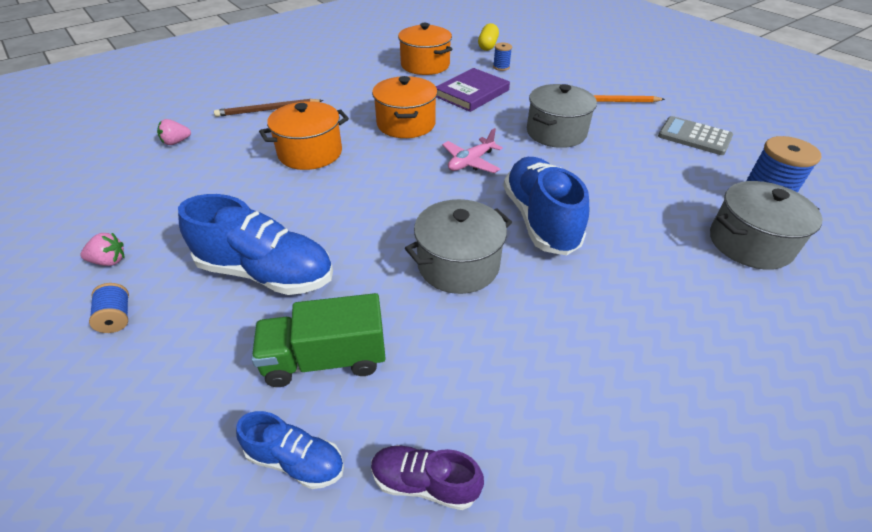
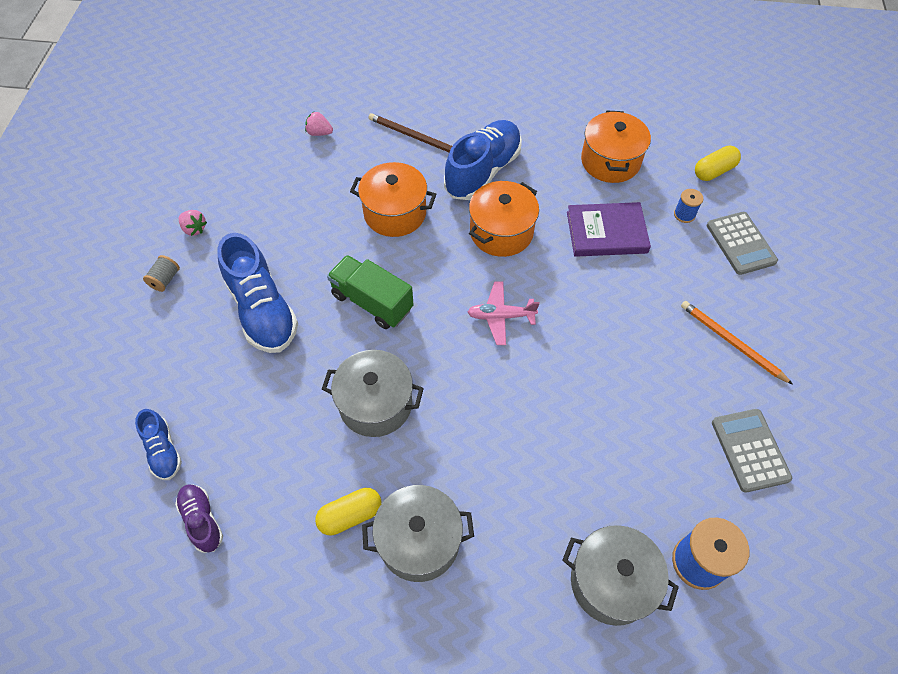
camera: 45 degrees right, 15 degrees up
blue spool [89,283,129,333] -> grey spool [143,255,180,292]
green truck [251,293,386,387] -> green truck moved to [327,255,414,329]
blue shoe [504,157,589,255] -> blue shoe moved to [444,120,522,200]
grey pot [527,84,597,148] -> grey pot moved to [362,485,474,582]
none -> yellow capsule [315,488,382,535]
none -> grey calculator [707,212,778,275]

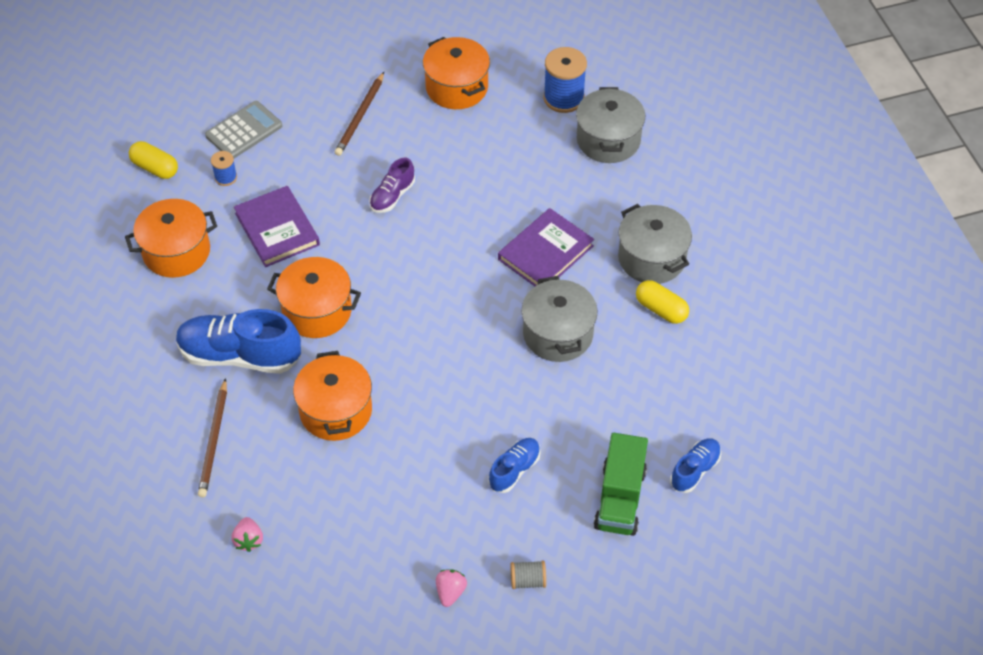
camera: 115 degrees left, 5 degrees down
purple shoe [175,484,223,553] -> purple shoe moved to [369,158,415,213]
blue shoe [217,233,298,353] -> blue shoe [489,438,540,493], size x0.53
green truck [327,255,414,329] -> green truck moved to [594,433,648,536]
pink plane [468,282,540,345] -> none
orange pencil [681,301,793,385] -> brown pencil [335,72,384,156]
grey calculator [712,409,792,493] -> orange pot [423,37,490,109]
none -> purple book [498,208,594,286]

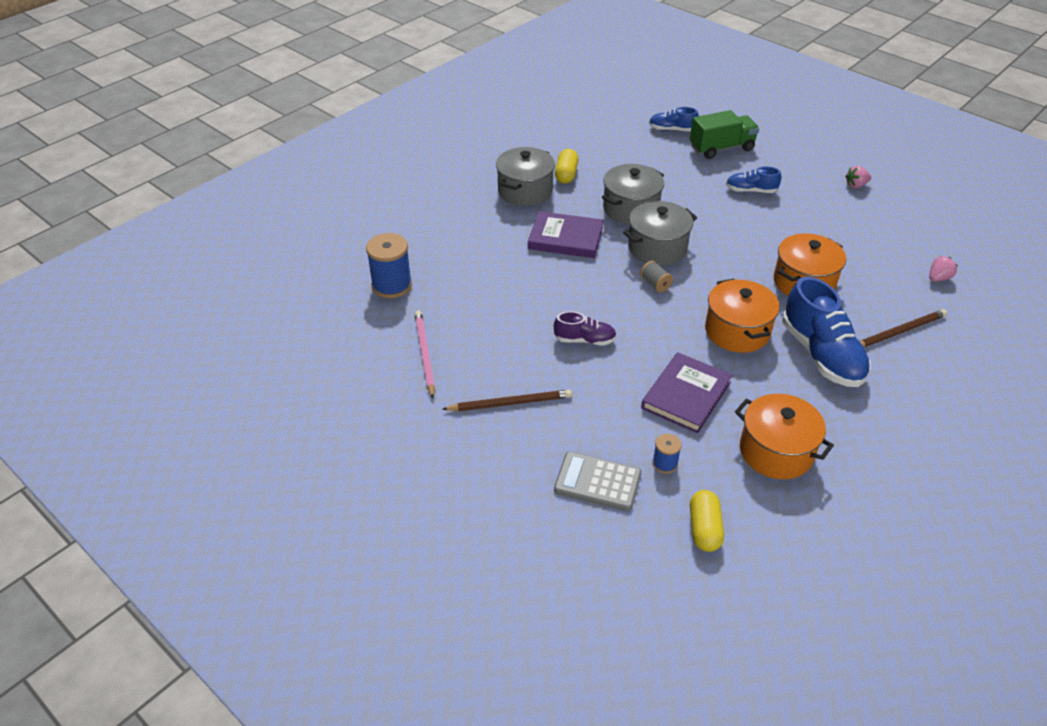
camera: 120 degrees left, 10 degrees down
orange pot [423,37,490,109] -> pink pencil [415,311,435,398]
grey spool [511,560,546,589] -> grey spool moved to [640,261,673,292]
grey pot [576,87,645,163] -> grey pot moved to [623,201,697,266]

